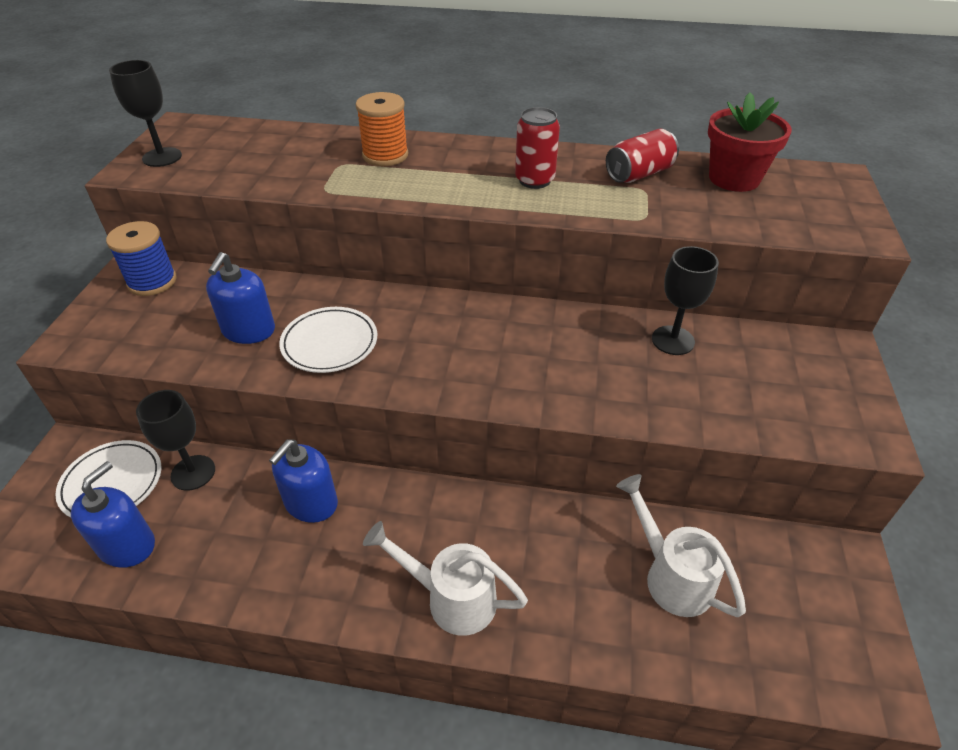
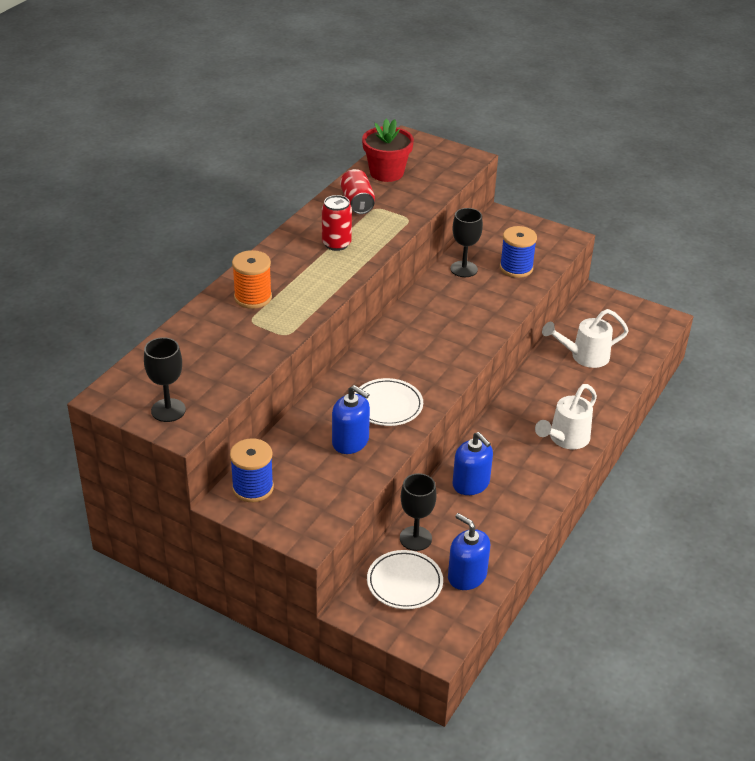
camera: 70 degrees left, 5 degrees down
none -> blue spool [500,226,537,278]

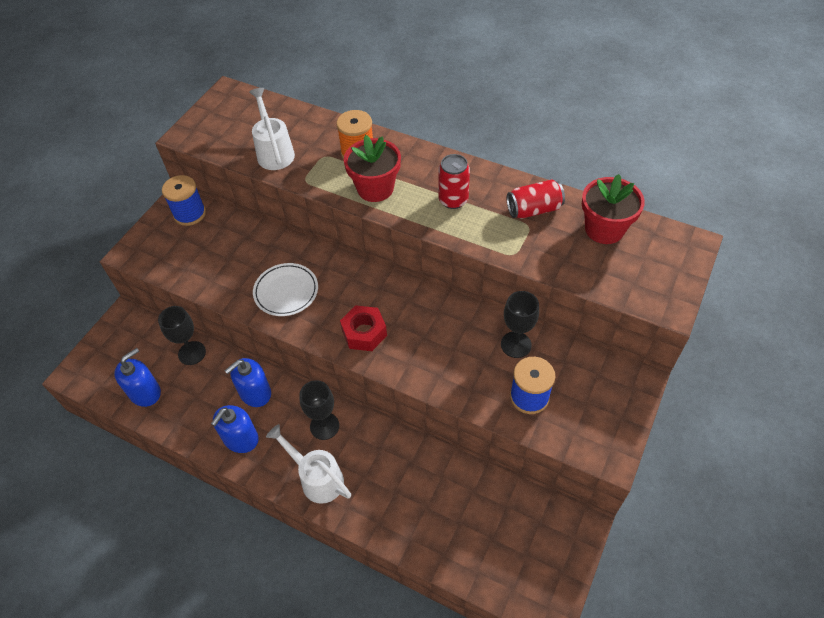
camera: 90 degrees right, 15 degrees up
black goblet [144,337,186,422] -> black goblet moved to [299,380,339,440]
blue soap dispenser [332,385,370,454] -> blue soap dispenser moved to [211,405,259,453]
white plate [367,550,443,609] -> none
white watering can [542,309,629,368] -> white watering can moved to [249,88,295,170]
none -> red nut [340,305,387,351]
none -> red flower pot [344,135,401,202]

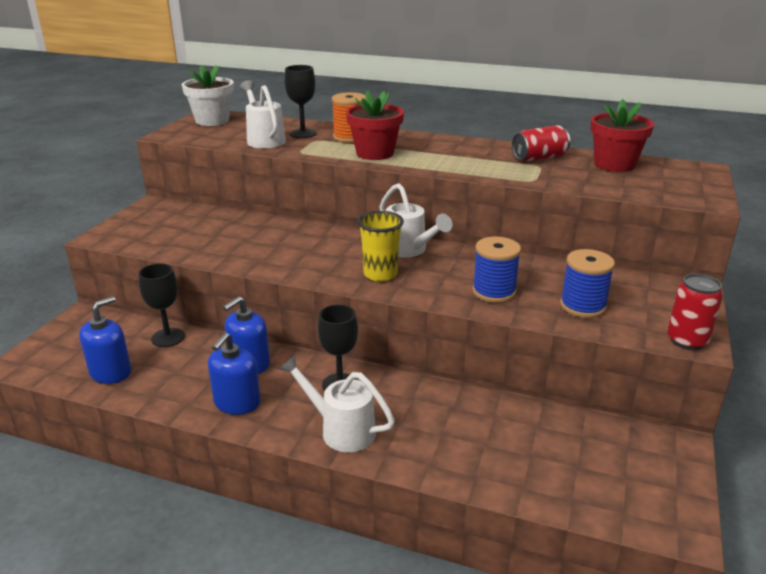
camera: 10 degrees left, 25 degrees down
blue spool [162,175,206,226] -> blue spool moved to [472,237,521,303]
white plate [253,263,318,316] -> none
red nut [340,305,387,351] -> yellow cup [357,211,404,282]
red can [438,154,470,209] -> red can moved to [667,274,723,350]
black goblet [501,291,539,358] -> black goblet moved to [285,65,317,138]
none -> white flower pot [182,65,234,126]
none -> white watering can [379,183,452,258]

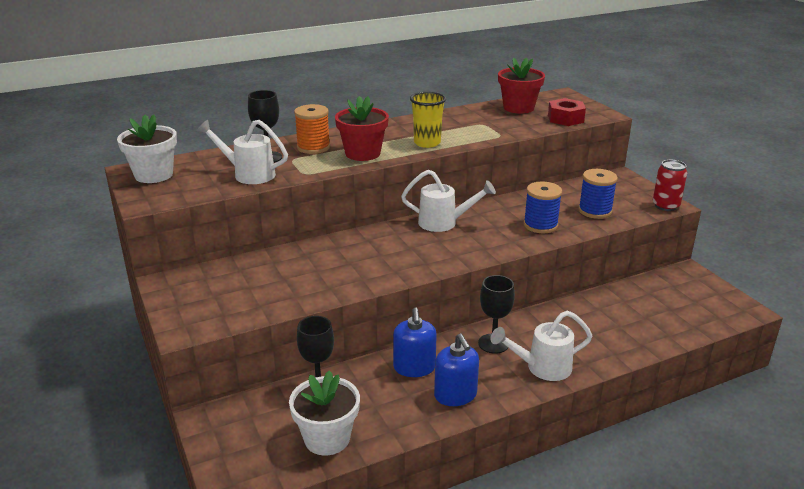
camera: 45 degrees left, 0 degrees up
blue soap dispenser [79,296,131,384] -> white flower pot [289,370,360,456]
yellow cup [357,211,404,282] -> yellow cup moved to [410,92,446,148]
red can [512,125,570,162] -> none
none -> red nut [548,98,586,126]

